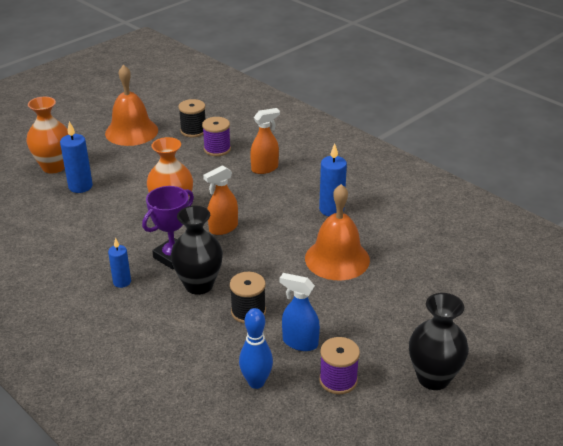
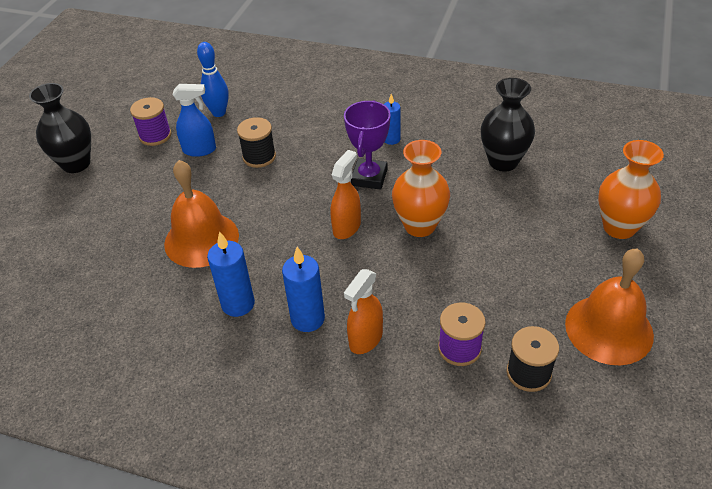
camera: 155 degrees right, 10 degrees up
blue candle [60,121,93,193] -> blue candle moved to [282,247,325,332]
black vase [171,206,223,295] -> black vase moved to [481,78,535,172]

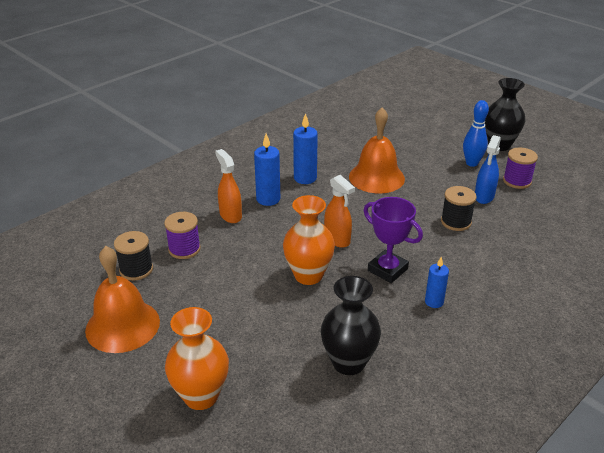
camera: 115 degrees right, 10 degrees down
blue bowling pin [197,42,229,117] -> blue bowling pin moved to [463,100,489,167]

